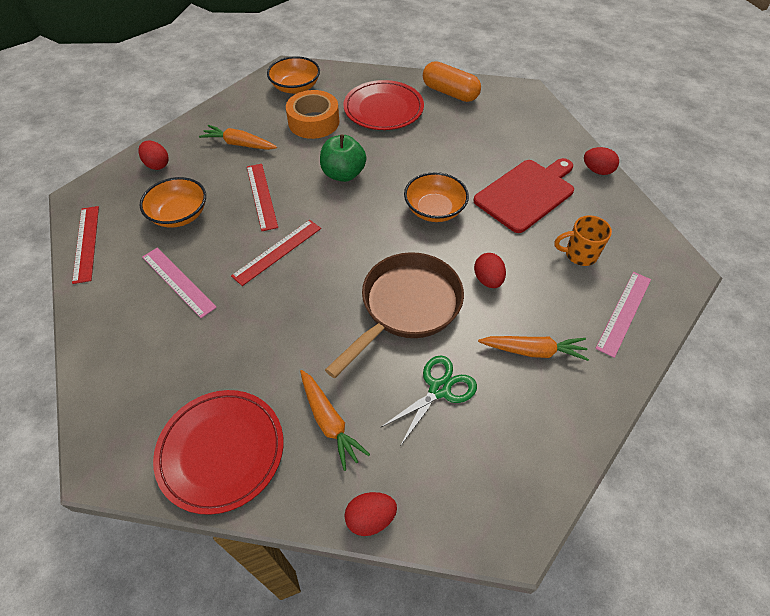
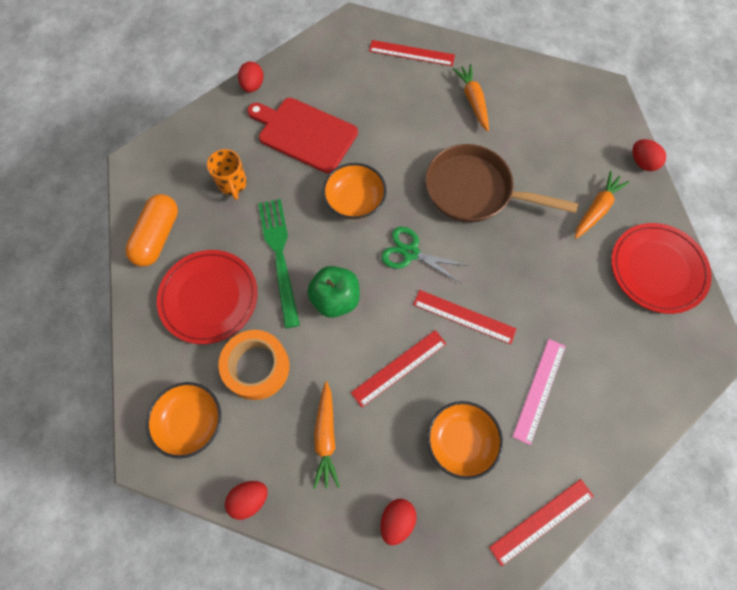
camera: 110 degrees left, 15 degrees up
green scissors [381,356,477,445] -> green scissors moved to [381,227,468,283]
red egg [474,253,506,288] -> red egg moved to [225,481,268,520]
orange mug [554,215,612,266] -> orange mug moved to [207,149,247,200]
pink ruler [595,272,651,358] -> red ruler [369,40,455,66]
none -> green fork [258,199,300,328]

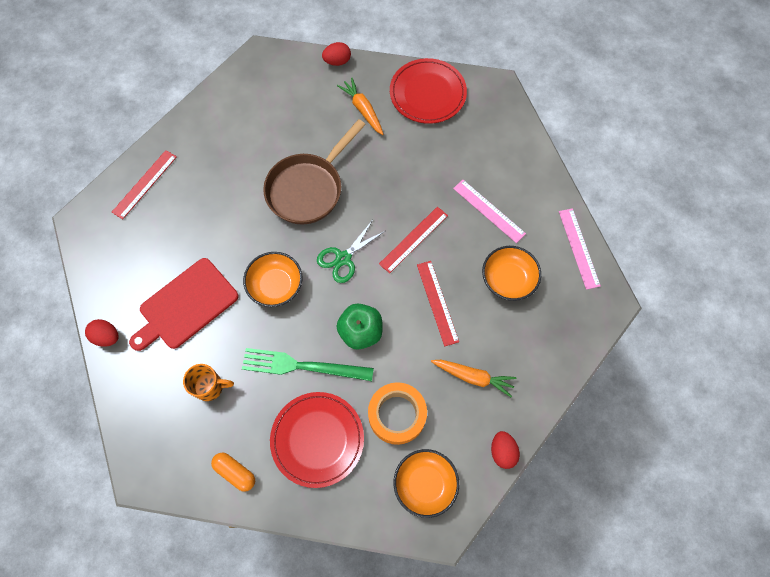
camera: 70 degrees left, 0 degrees up
orange capsule [125,194,178,266] -> orange capsule [211,452,255,492], size x0.65
red egg [380,499,417,545] -> none
orange carrot [453,64,489,131] -> none
red ruler [489,479,594,566] -> pink ruler [559,208,601,290]

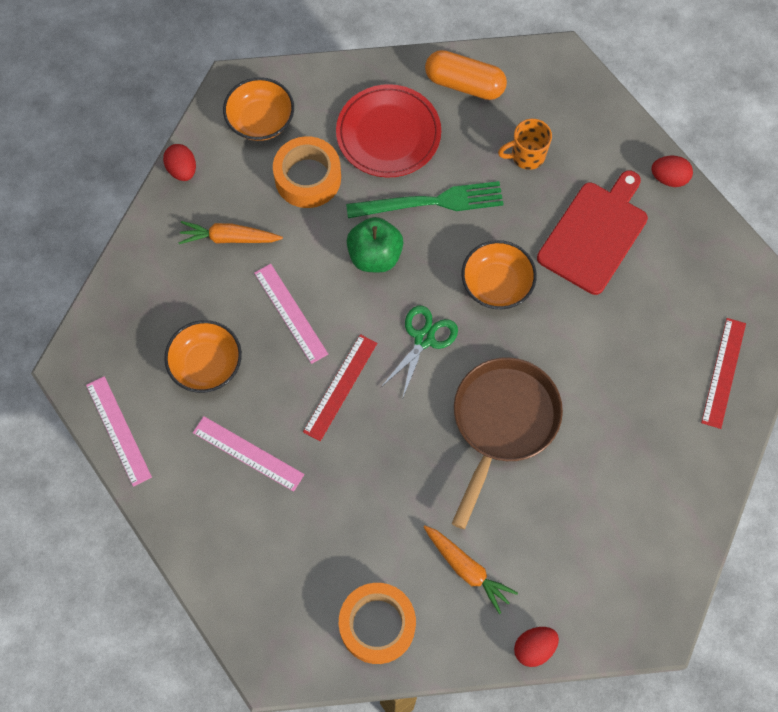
camera: 165 degrees right, 0 degrees up
orange capsule [211,452,255,492] -> orange capsule [425,50,507,100], size x1.54
red plate [390,58,467,124] -> orange tape [339,583,416,664]
red ruler [417,261,459,346] -> pink ruler [254,264,328,364]

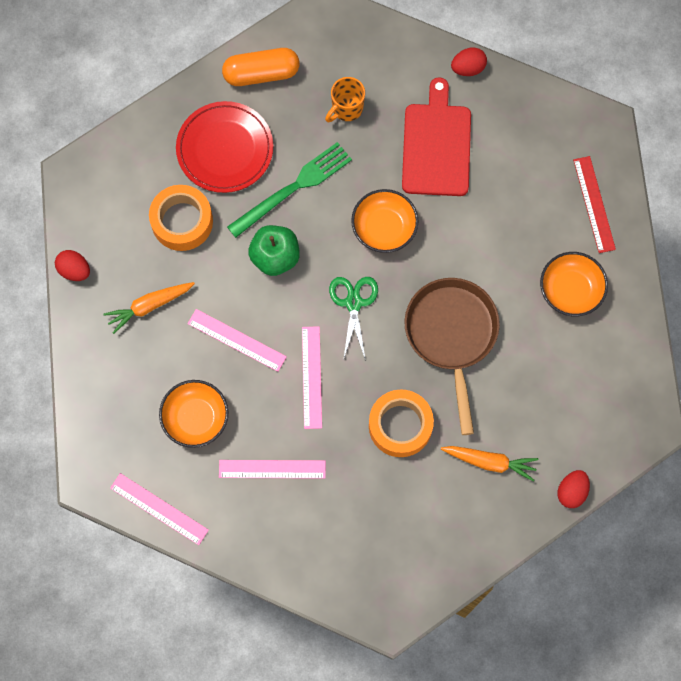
camera: 30 degrees left, 5 degrees up
orange bowl [223,77,294,141] -> orange bowl moved to [540,252,608,316]
red ruler [303,334,377,441] -> pink ruler [302,326,322,429]
orange tape [339,583,416,664] -> orange tape moved to [369,390,434,457]

